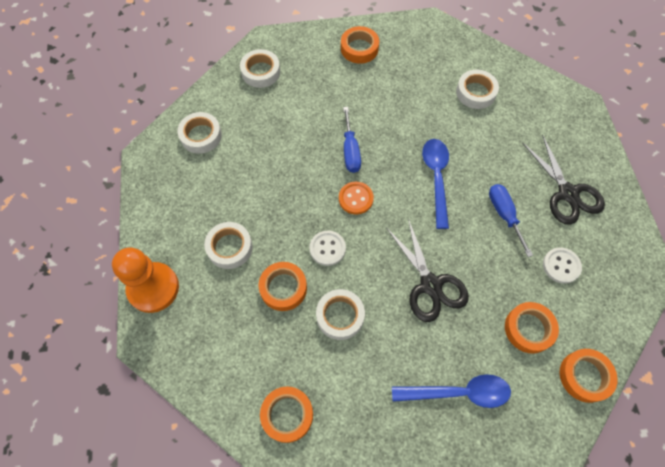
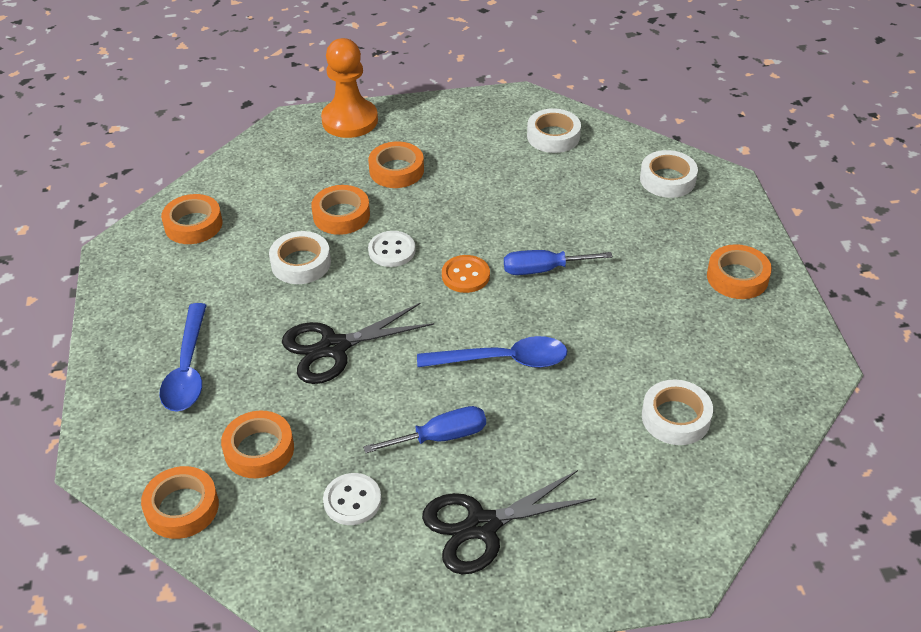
camera: 90 degrees right, 20 degrees down
white tape [204,222,253,269] -> orange tape [368,142,424,188]

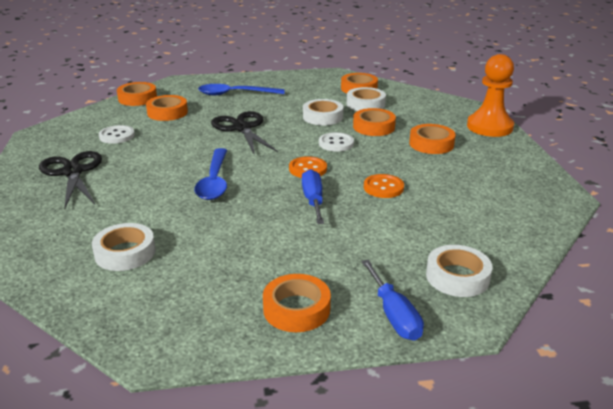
camera: 90 degrees right, 15 degrees down
blue screwdriver [363,406,486,453] -> blue screwdriver moved to [361,260,424,341]
white tape [527,108,581,153] -> white tape moved to [347,87,386,111]
none -> orange button [364,174,404,198]

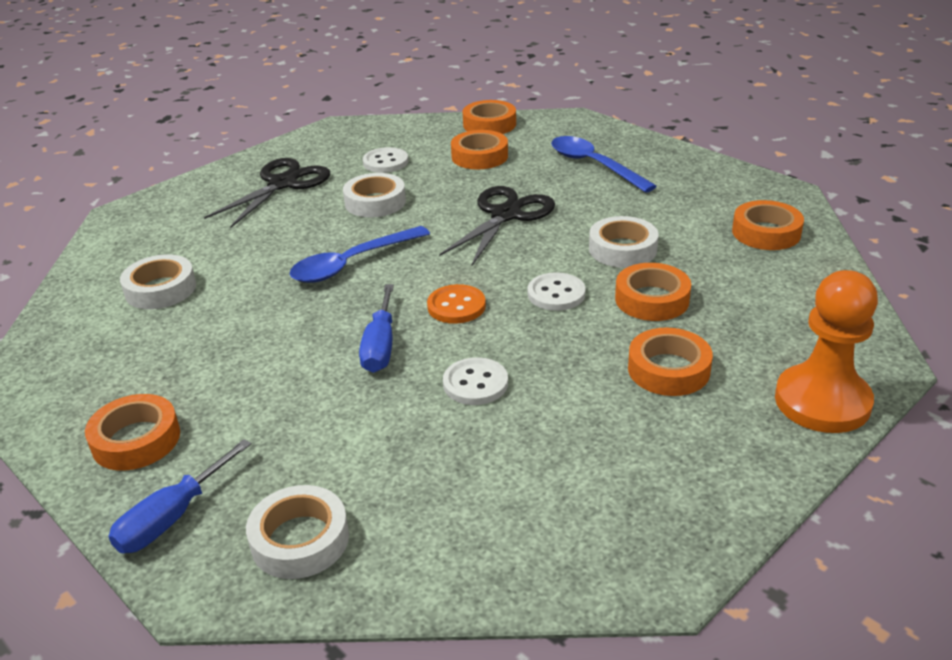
camera: 55 degrees right, 5 degrees up
blue screwdriver [302,169,324,224] -> blue screwdriver turned 135 degrees clockwise [359,284,394,373]
white tape [347,87,386,111] -> white tape moved to [343,173,406,217]
orange button [364,174,404,198] -> white button [443,357,508,405]

